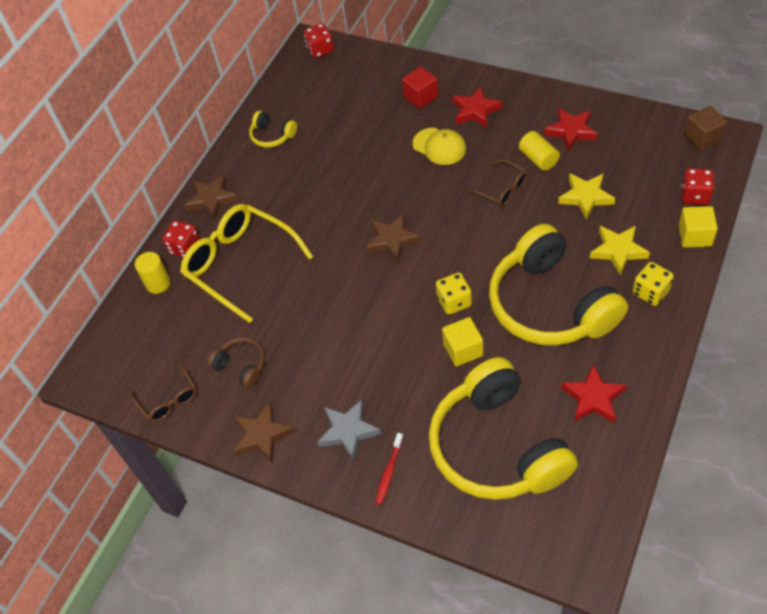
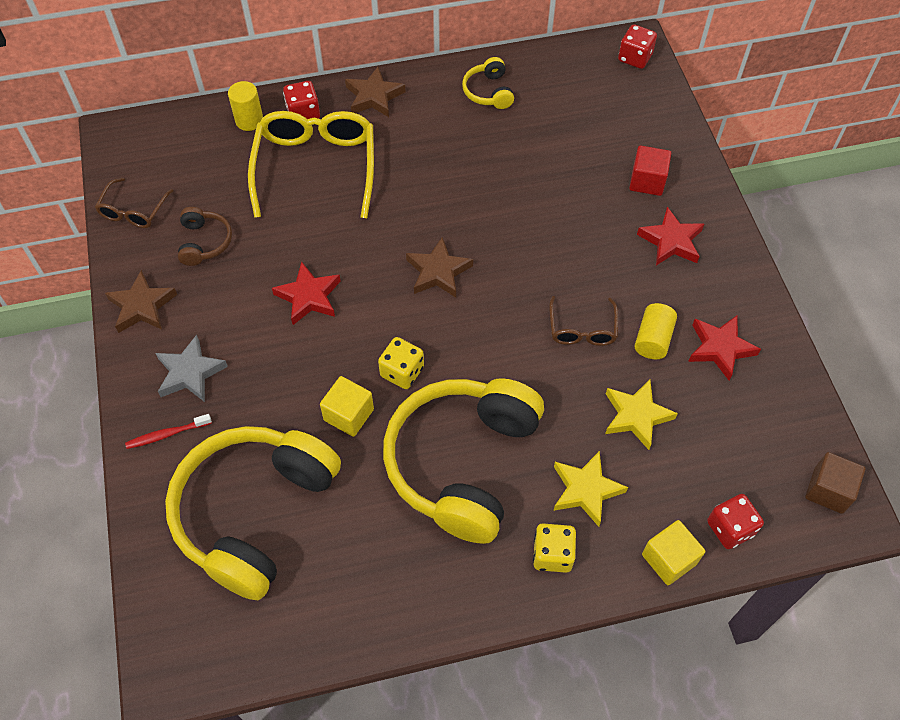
camera: 45 degrees right, 5 degrees up
yellow cap [413,128,466,165] -> none
red star [561,364,627,423] -> red star moved to [272,262,341,325]

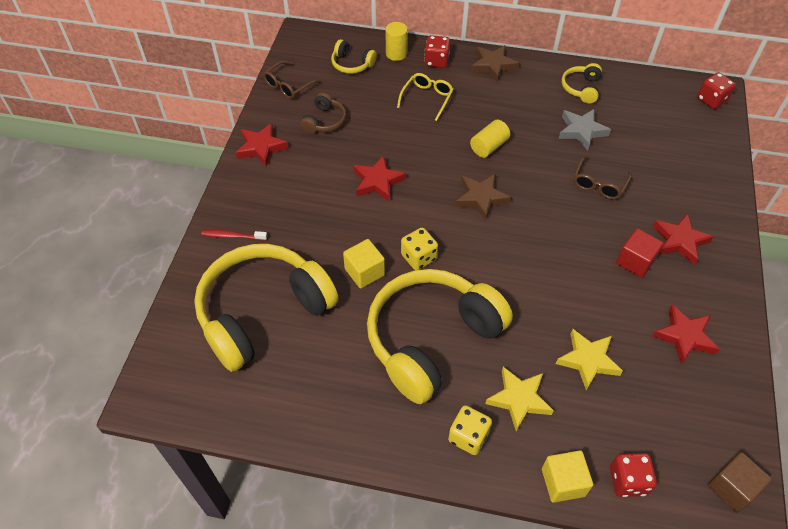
camera: 25 degrees right, 5 degrees down
brown star [105,270,177,333] -> red star [236,123,289,167]
grey star [156,335,228,402] -> grey star moved to [559,109,611,150]
yellow glasses [248,111,374,218] -> yellow glasses [397,73,454,121], size x0.51
brown glasses [549,296,618,346] -> brown glasses moved to [574,156,632,199]
red cube [629,145,671,196] -> red cube moved to [616,228,664,278]
yellow cylinder [635,303,677,359] -> yellow cylinder moved to [470,120,510,158]
none -> yellow headphones [331,39,377,74]

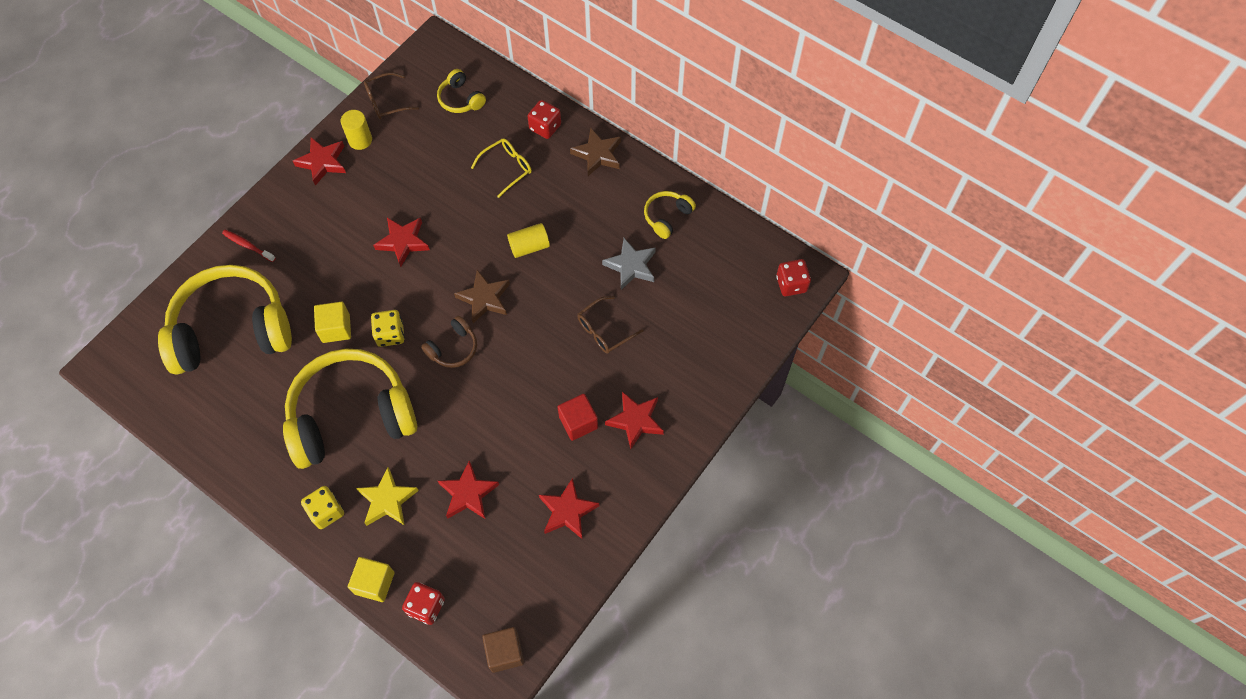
camera: 25 degrees right, 10 degrees up
brown headphones [300,92,346,134] -> brown headphones moved to [421,316,477,368]
yellow cylinder [386,22,408,61] -> yellow cylinder moved to [341,110,372,150]
yellow star [556,329,623,390] -> red star [438,460,499,519]

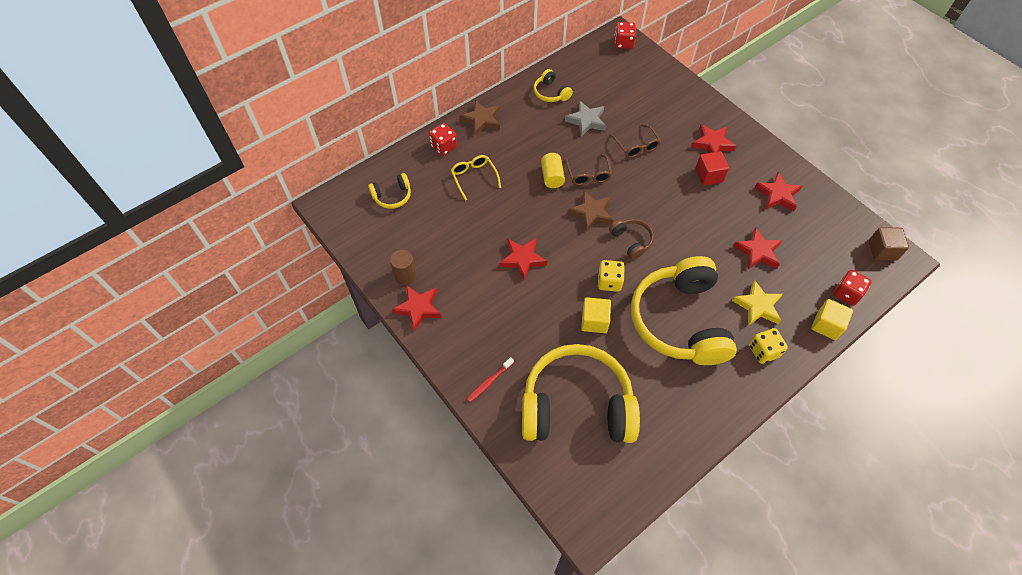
camera: 75 degrees left, 5 degrees down
yellow headphones [158,265,292,375] -> yellow headphones turned 90 degrees clockwise [522,344,640,443]
yellow cylinder [341,110,372,150] -> brown cylinder [390,250,417,285]
brown glasses [364,72,419,119] -> brown glasses moved to [565,154,612,185]

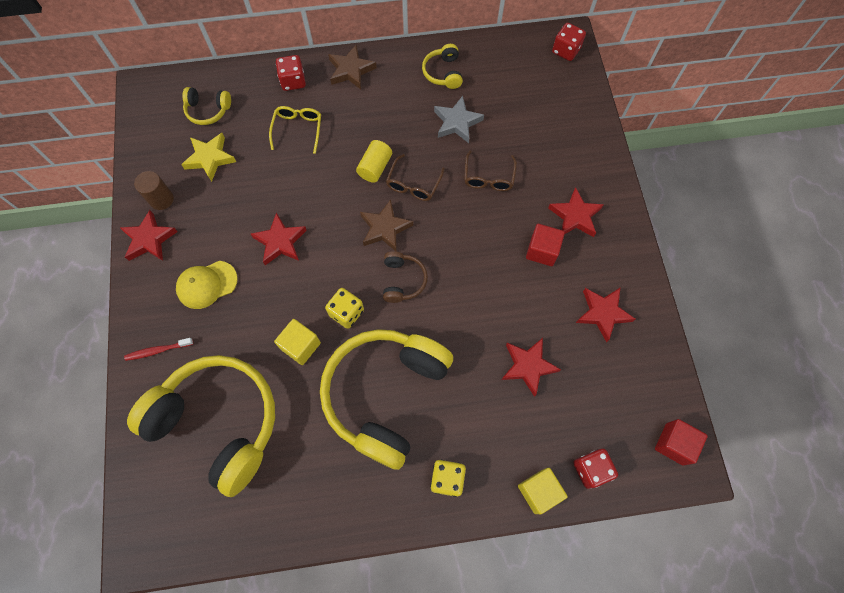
camera: 30 degrees right, 10 degrees up
yellow star [732,280,783,326] -> yellow star moved to [181,133,236,182]
brown cube [868,227,909,261] -> red cube [655,419,708,466]
none -> yellow cap [176,261,238,309]

